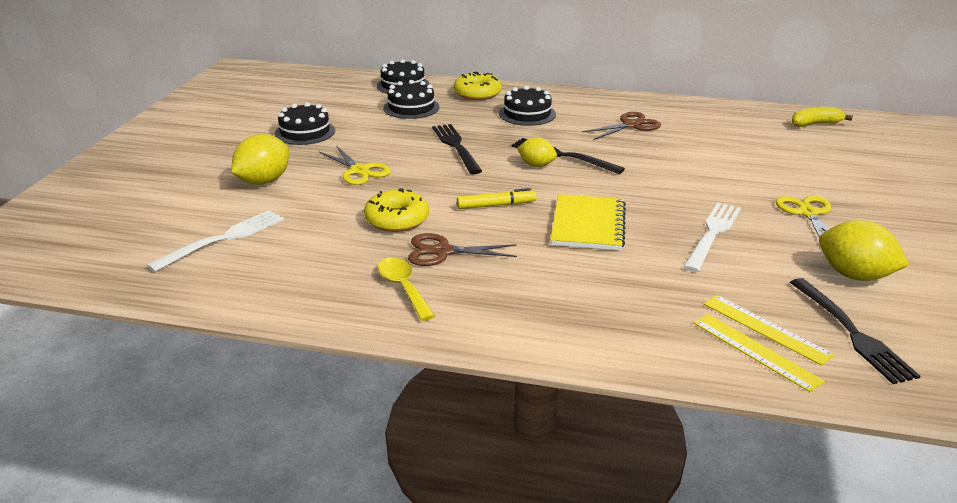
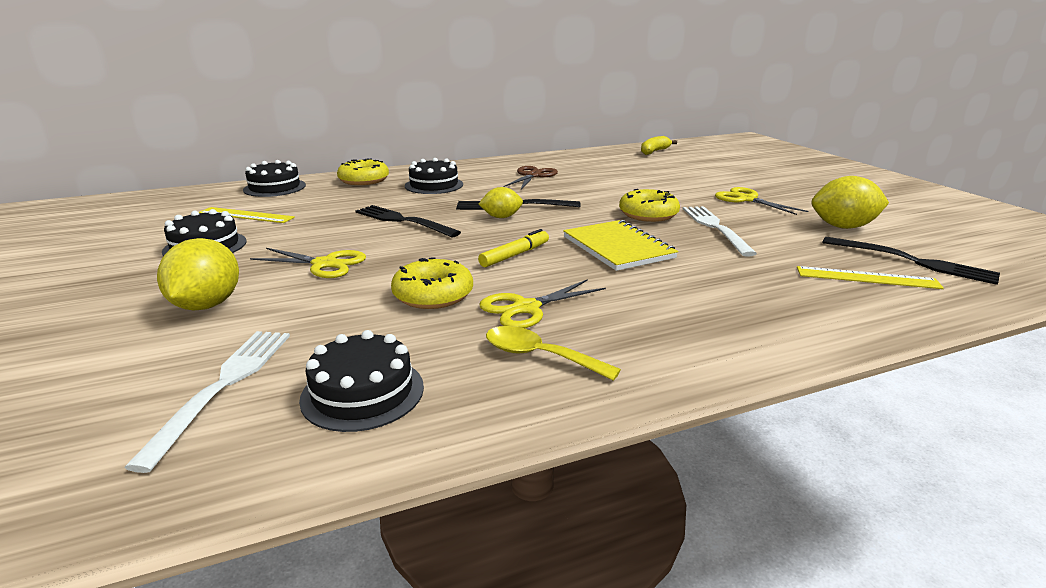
camera: 35 degrees left, 5 degrees down
black cake [383,80,440,119] -> black cake moved to [299,330,424,432]
brown scissors [408,233,517,266] -> yellow scissors [480,279,606,328]
yellow ruler [694,314,825,392] -> yellow ruler moved to [199,207,295,223]
none -> yellow donut [619,189,680,222]

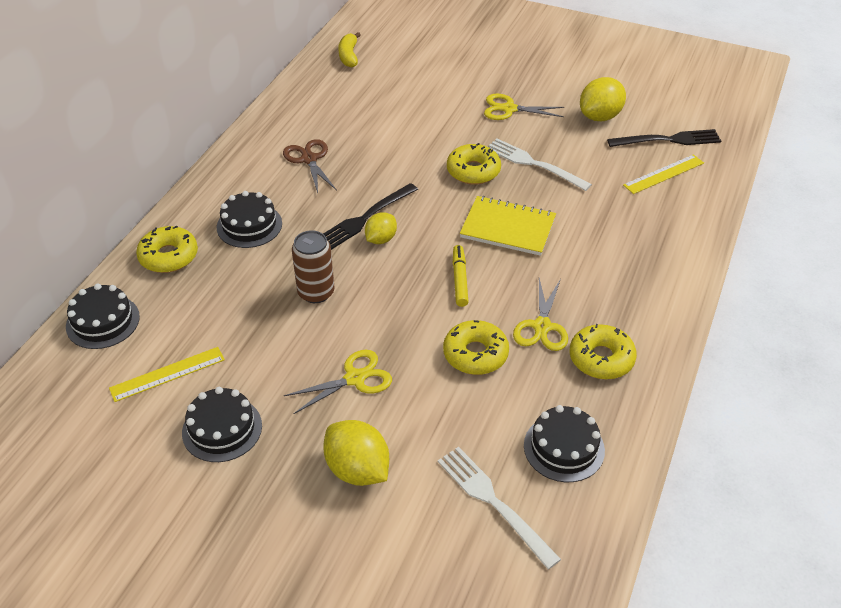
camera: 45 degrees left, 20 degrees up
black fork [355,205,461,237] -> brown can [292,230,334,303]
yellow spoon [486,326,621,381] -> yellow donut [570,324,637,379]

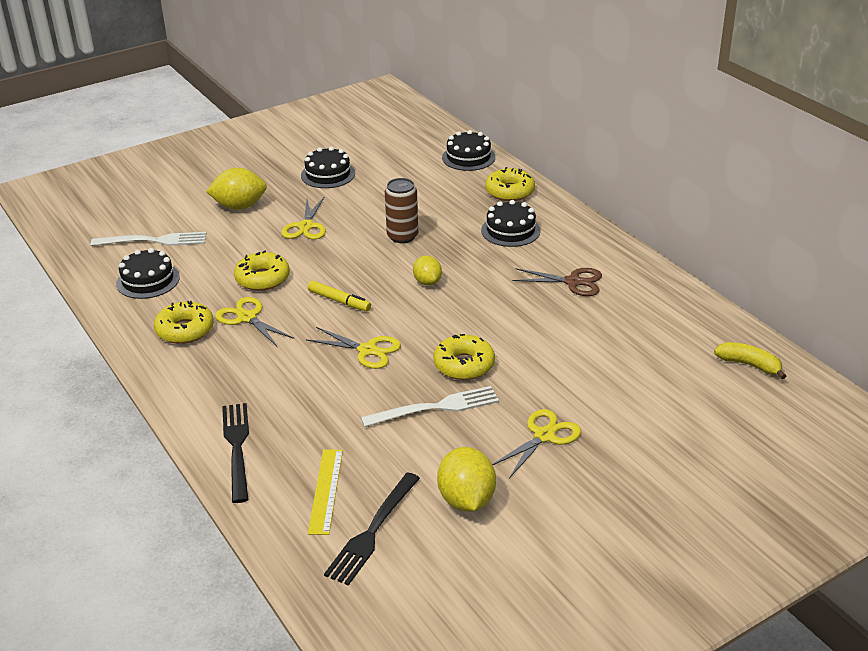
camera: 125 degrees right, 10 degrees down
yellow ruler [109,347,225,402] -> none
black fork [323,183,418,250] -> black fork moved to [222,403,249,503]
yellow notebook [460,196,556,256] -> yellow scissors [306,327,401,369]

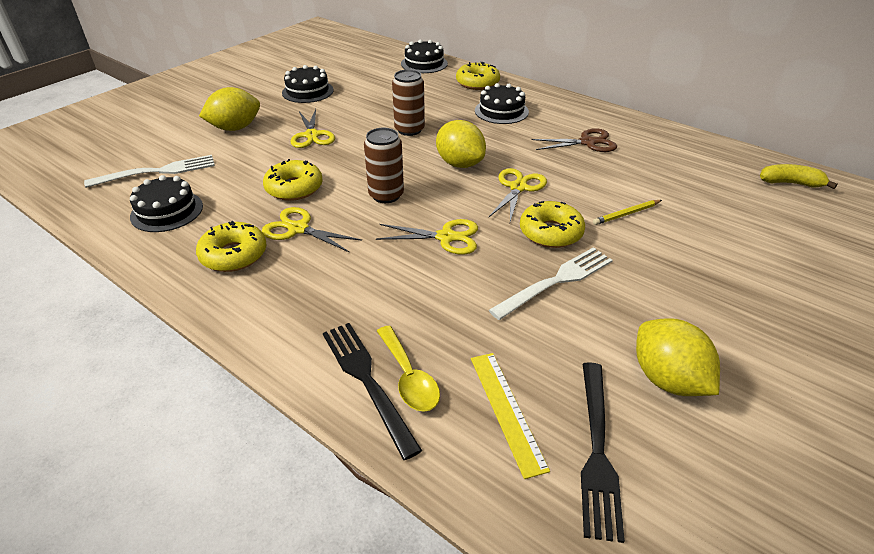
camera: 20 degrees left, 5 degrees up
yellow marker [308,281,371,311] -> brown can [364,128,404,203]
yellow lemon [413,256,442,286] -> yellow lemon [436,120,486,168], size x1.60
yellow scissors [492,409,581,478] -> yellow scissors moved to [489,168,547,222]
none -> yellow spoon [377,326,440,412]
none -> yellow pencil [593,200,662,225]

